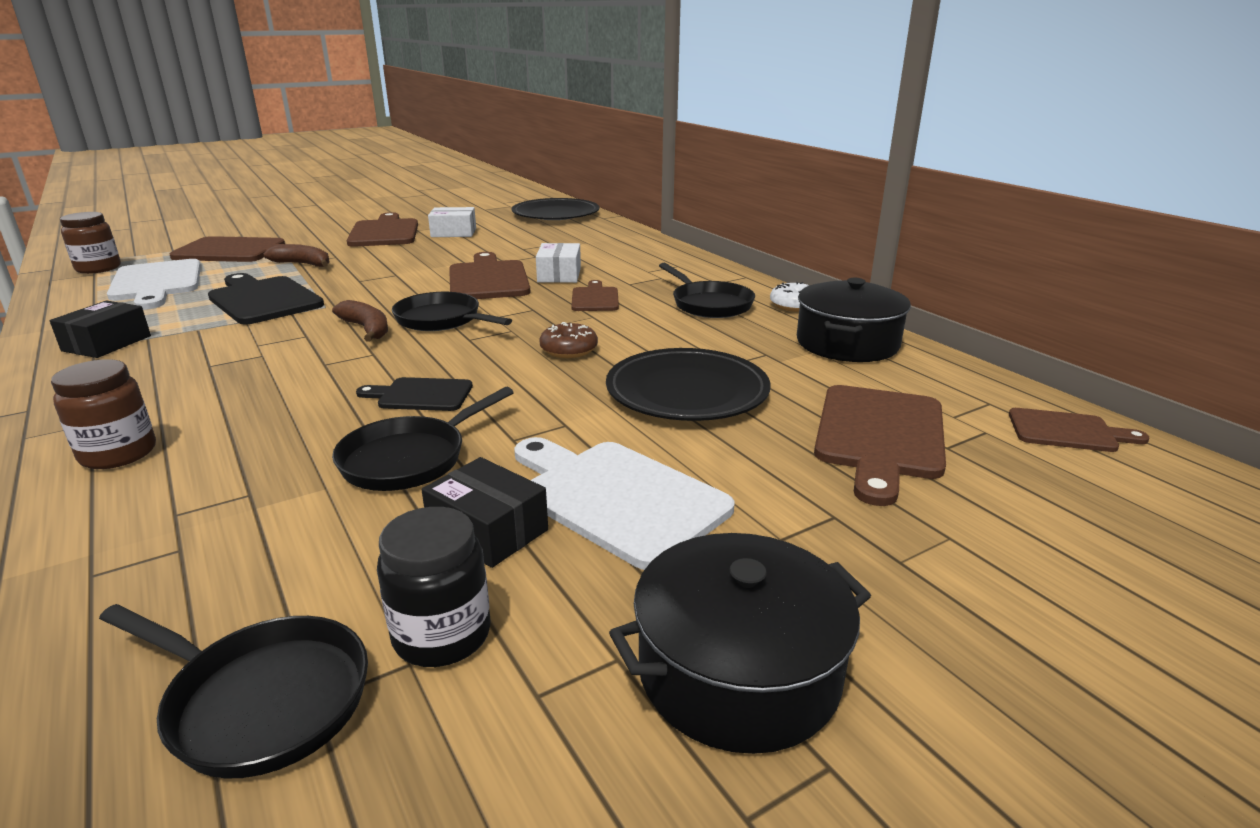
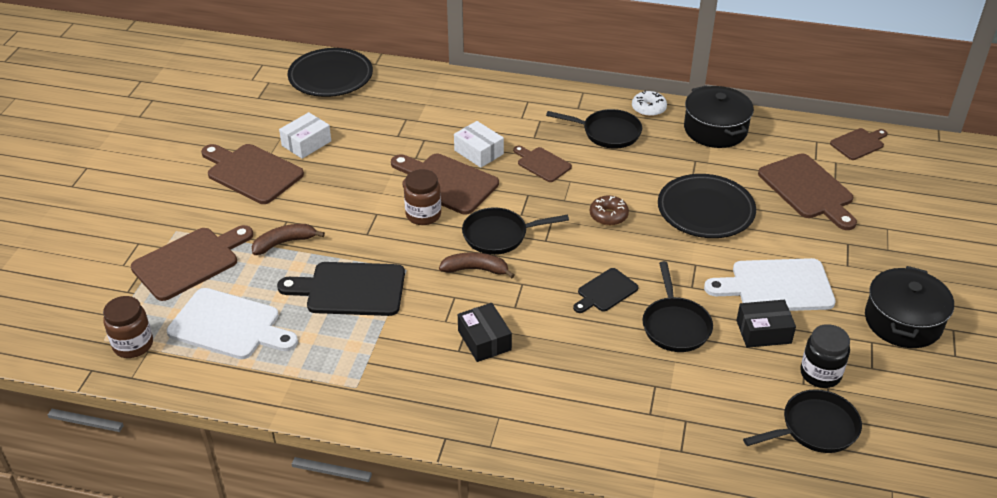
camera: 45 degrees left, 15 degrees up
black box [50,301,151,358] -> black box moved to [458,303,512,362]
brown jar [51,359,156,469] -> brown jar moved to [404,169,441,225]

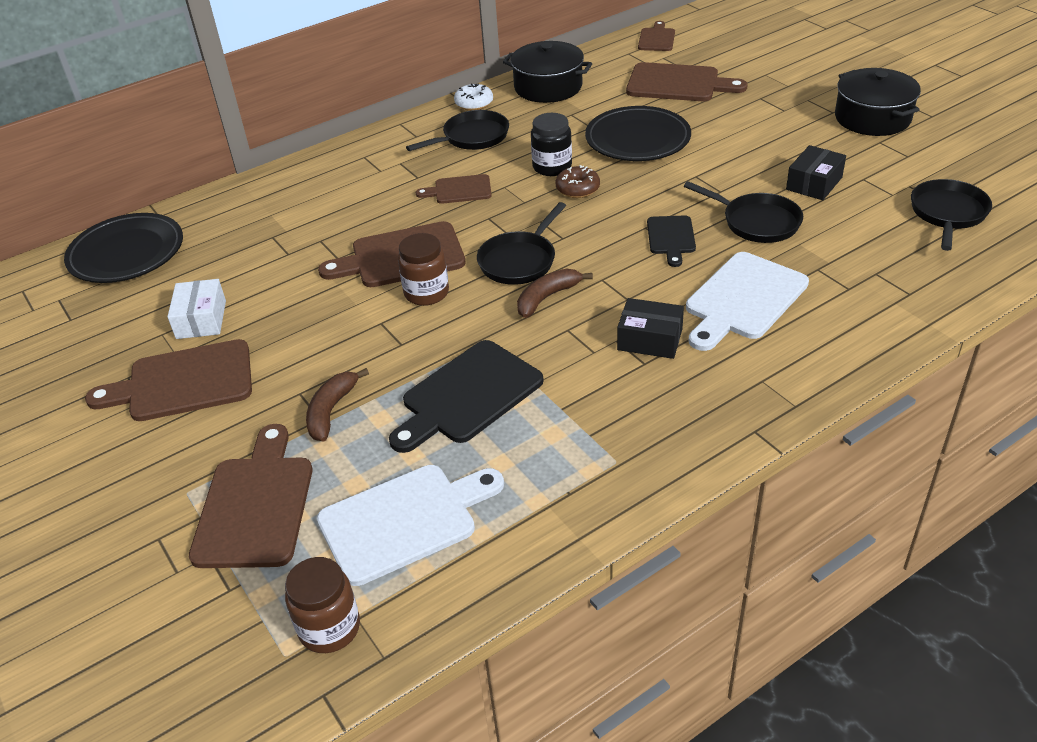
camera: 45 degrees left, 0 degrees up
white box [454,121,504,168] -> none
white cutting board [704,258,836,311] -> white cutting board moved to [686,252,809,351]
black jar [800,324,850,388] -> black jar moved to [531,113,572,176]

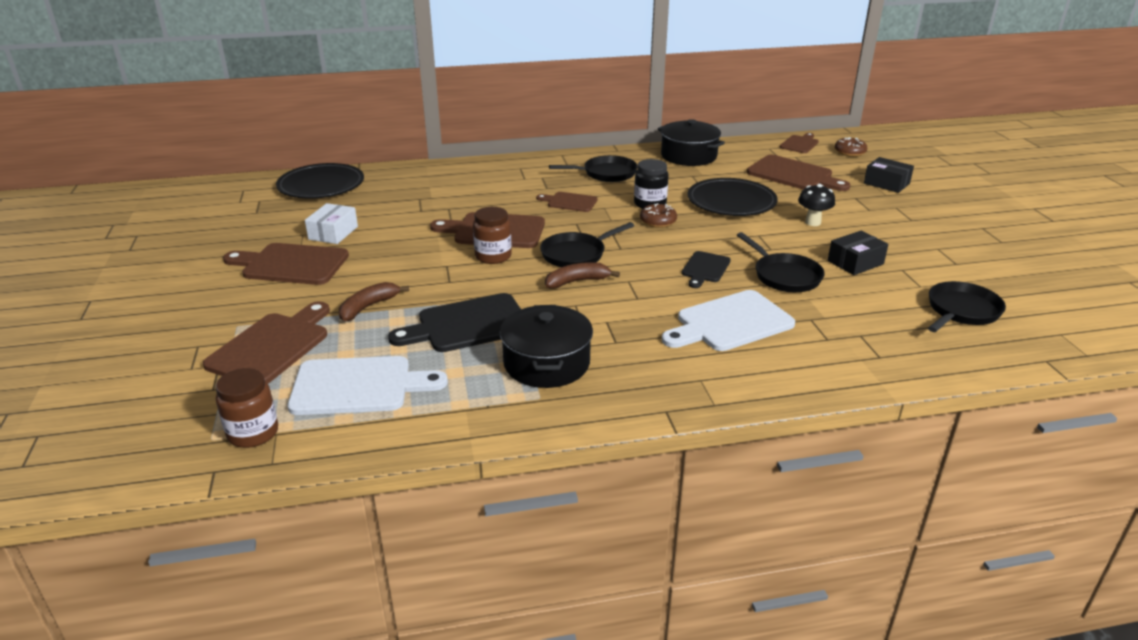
camera: 20 degrees right, 10 degrees down
white donut [454,83,493,111] -> none
black box [617,298,684,359] -> black box moved to [864,157,914,193]
black pot [835,68,921,136] -> black pot moved to [499,305,593,388]
none -> black mushroom [798,184,835,226]
none -> brown donut [835,137,867,157]

